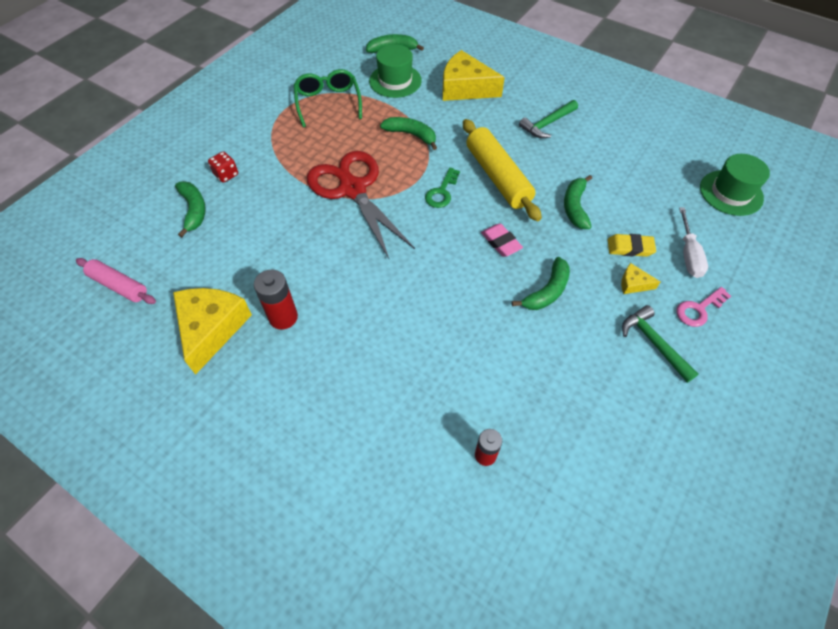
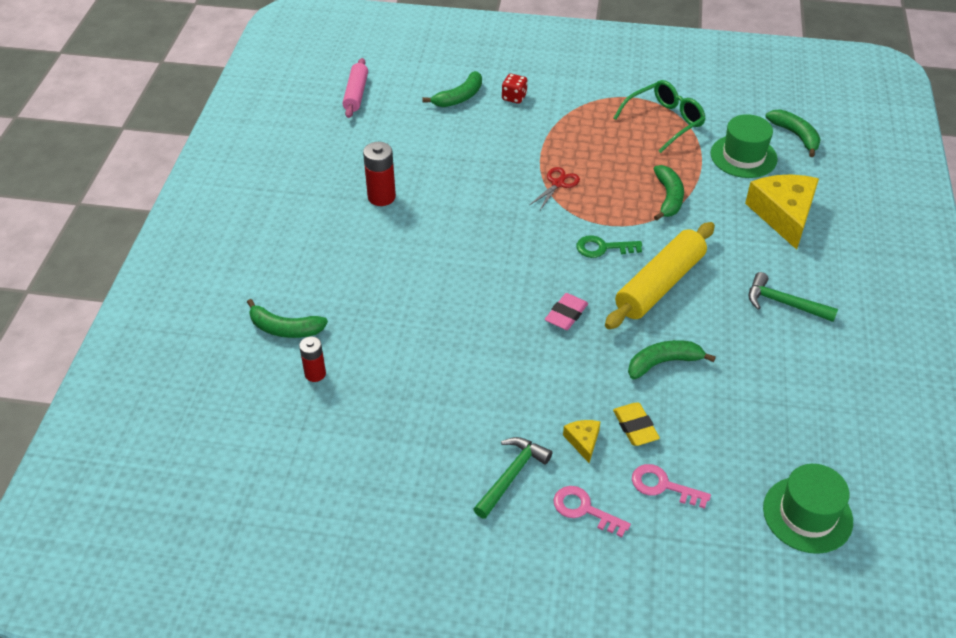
camera: 65 degrees right, 10 degrees down
yellow cheese [173,288,252,375] -> none
red scissors [307,151,415,259] -> red scissors [530,167,580,210], size x0.41
green banana [512,257,570,310] -> green banana moved to [247,299,328,338]
white screwdriver [679,207,708,278] -> pink key [632,464,711,509]

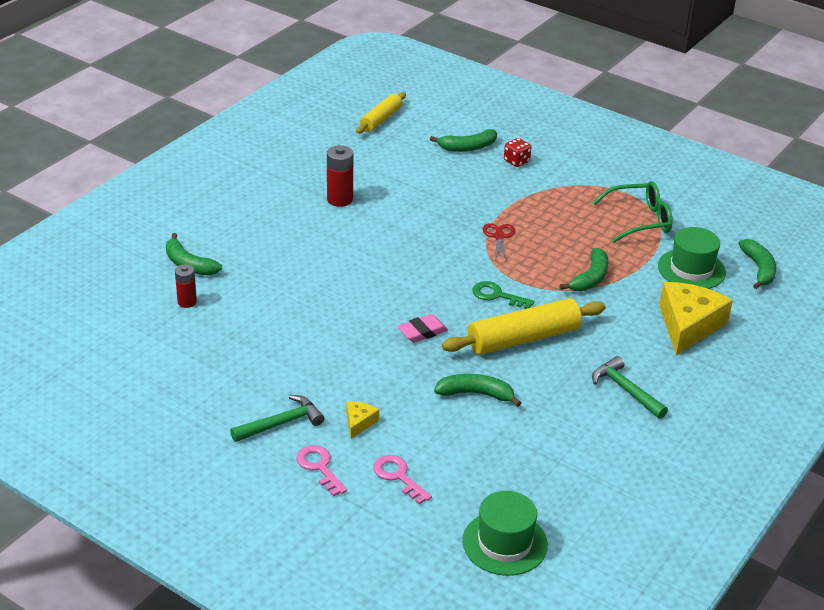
camera: 25 degrees right, 10 degrees down
pink rolling pin [343,58,368,118] -> yellow rolling pin [356,92,406,134]
red scissors [530,167,580,210] -> red scissors turned 60 degrees counterclockwise [483,223,515,261]
yellow eraser [613,403,660,446] -> none

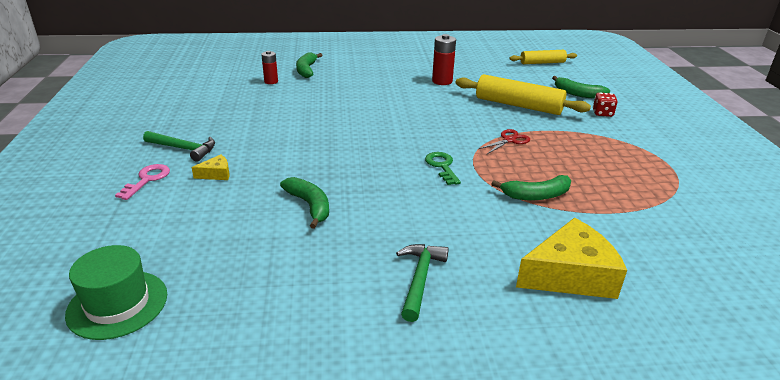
camera: 50 degrees right, 5 degrees down
pink key [373,455,432,504] -> none
pink eraser [397,314,448,343] -> none
yellow rolling pin [442,298,606,355] -> yellow rolling pin moved to [456,74,591,115]
green glasses [592,181,672,243] -> none
green hat [658,227,726,289] -> none
green banana [738,239,776,289] -> none

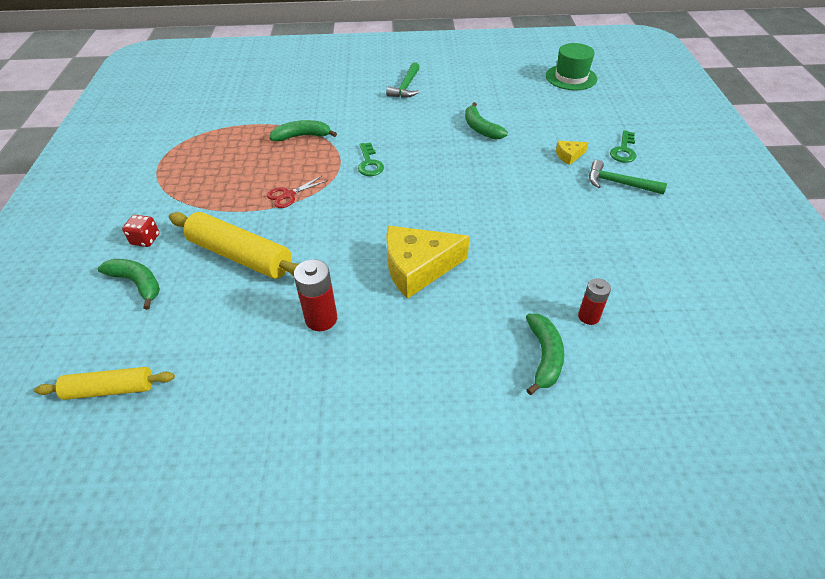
camera: 175 degrees left, 15 degrees up
pink key [115,164,170,200] -> green key [610,130,637,163]
yellow cheese [516,218,627,299] -> yellow cheese moved to [386,226,470,299]

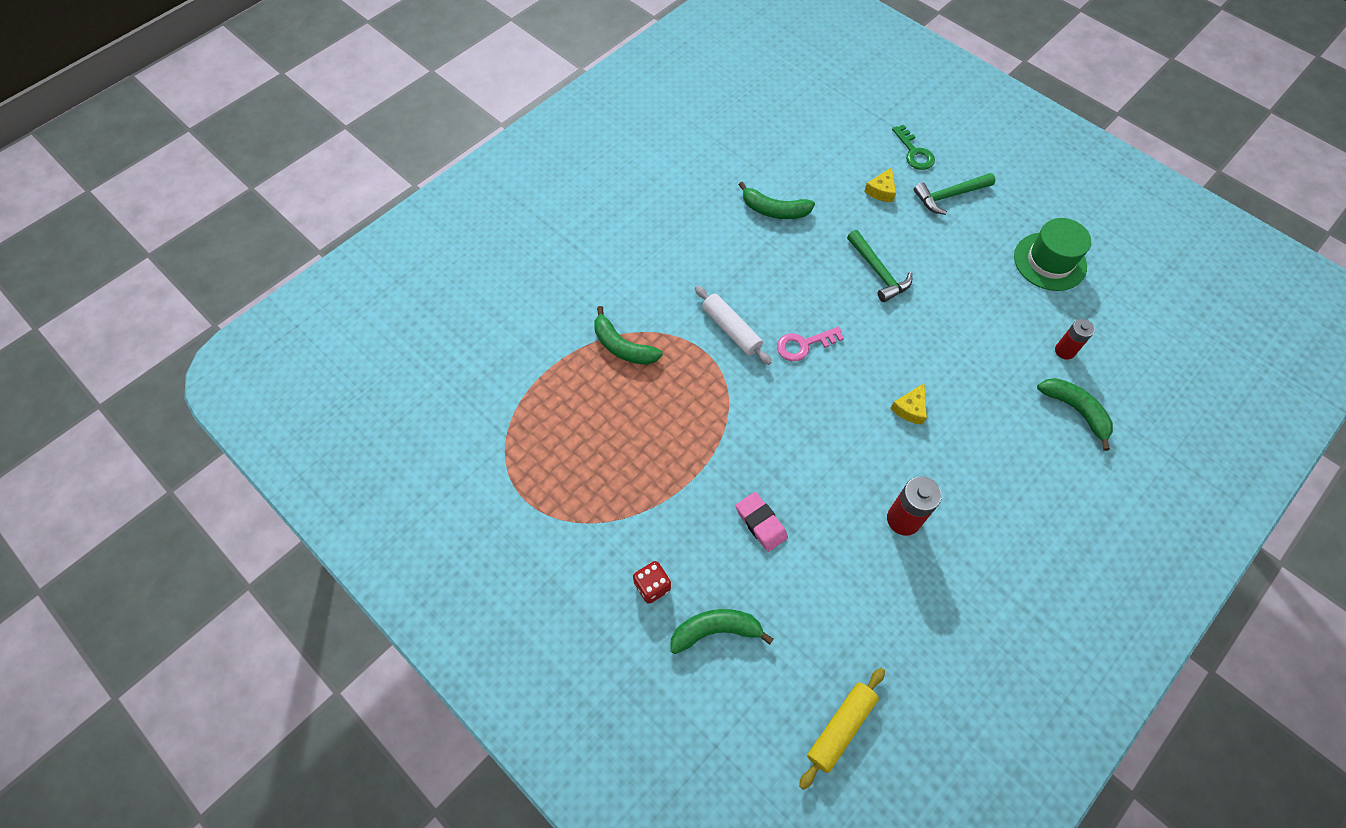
camera: 45 degrees left, 15 degrees up
yellow rolling pin [169,212,299,279] -> pink eraser [736,492,788,552]
red scissors [267,176,328,208] -> none
green banana [270,120,337,141] -> green banana turned 90 degrees counterclockwise [594,306,663,365]
green key [358,142,384,176] -> white rolling pin [695,286,772,365]
green hammer [386,62,420,98] -> green hammer moved to [847,230,912,302]
yellow cheese [386,226,470,299] -> yellow cheese [890,384,927,425], size x0.45
green hat [546,43,597,90] -> green hat moved to [1014,218,1091,291]
none -> pink key [777,327,844,361]

